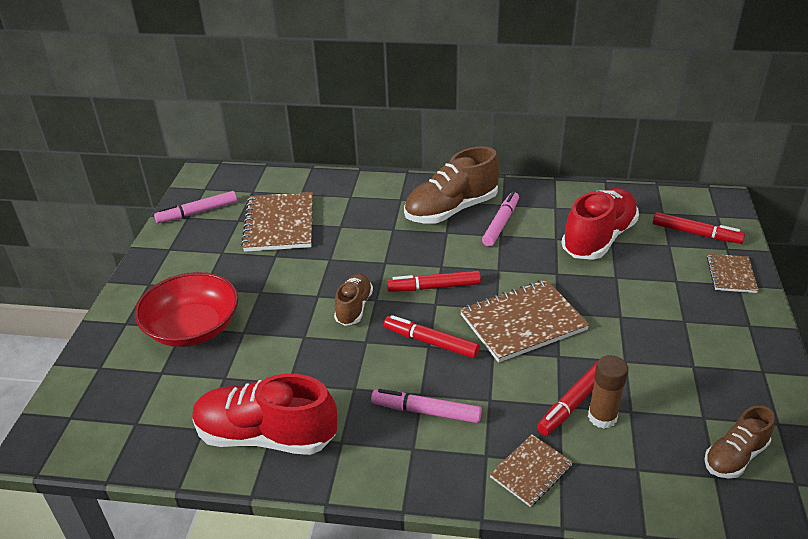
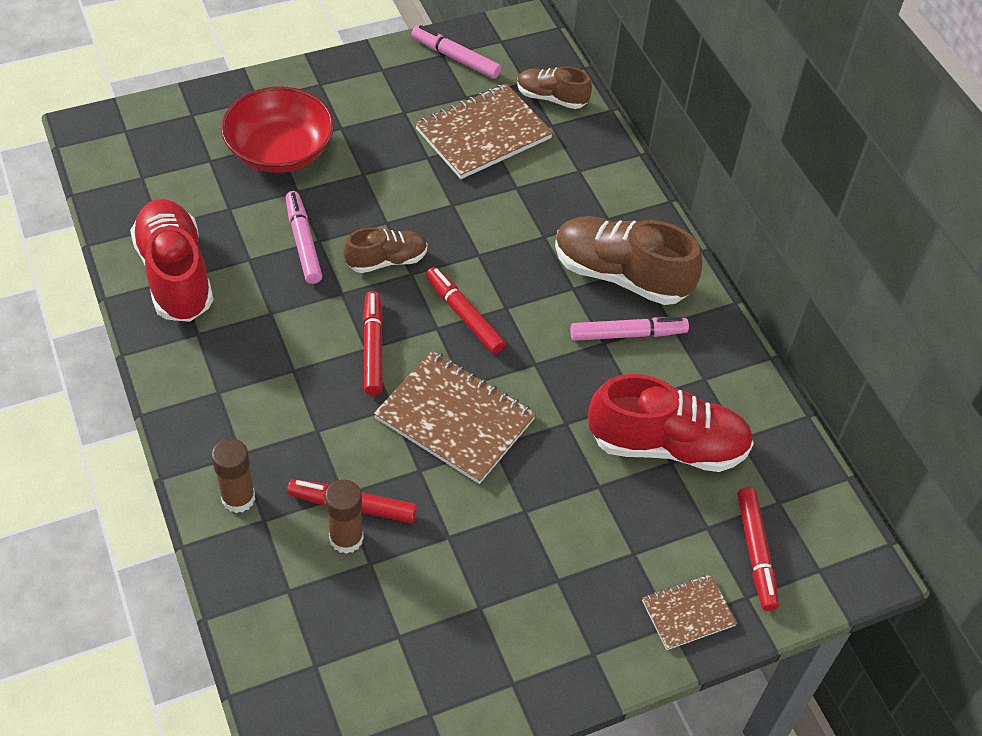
camera: 55 degrees right, 15 degrees up
pink marker [371,389,482,423] -> pink marker moved to [286,191,322,284]
brown notebook [490,435,573,507] -> brown glue stick [211,438,255,513]
brown shoe [704,405,775,479] -> brown shoe moved to [517,66,592,109]

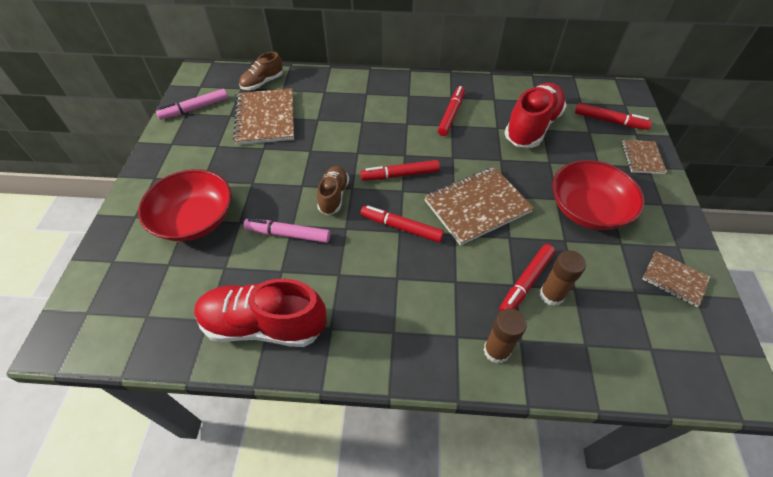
camera: 60 degrees left, 0 degrees up
brown shoe [555,216,702,305] -> none
pink marker [570,317,689,341] -> red marker [438,86,465,136]
none -> red bowl [552,160,644,230]
none -> brown notebook [642,251,710,307]

